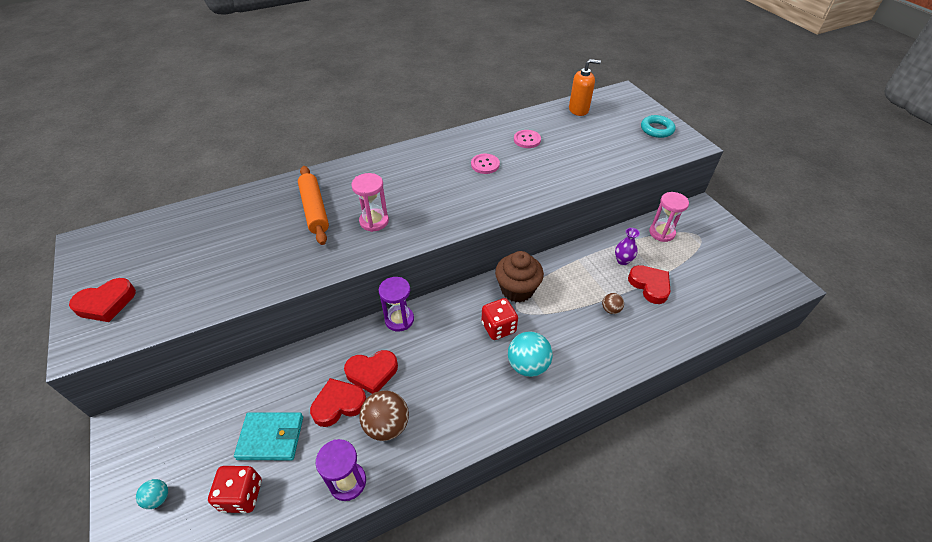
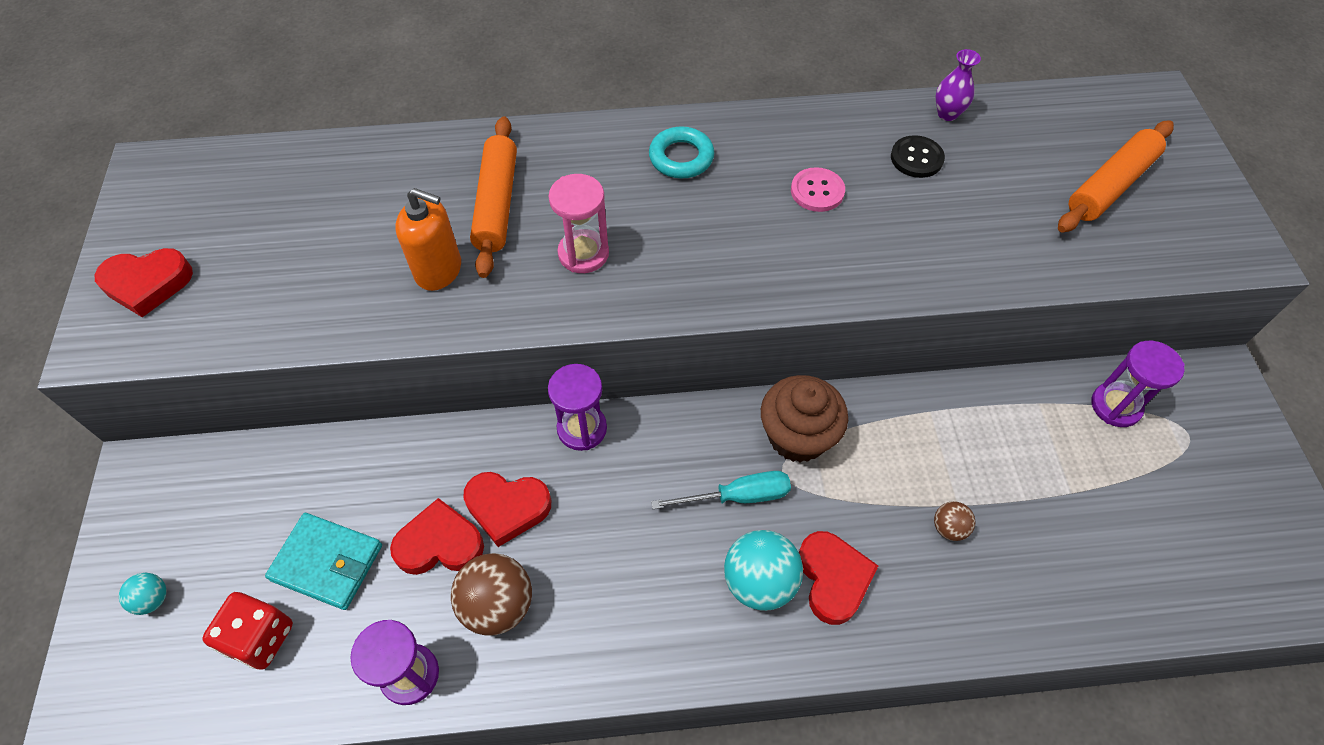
camera: 20 degrees right, 10 degrees up
red dice [482,298,518,340] -> turquoise screwdriver [651,471,791,509]
pink button [514,130,541,148] -> black button [891,135,945,178]
orange soap dispenser [569,59,601,116] -> orange soap dispenser moved to [395,188,461,291]
purple vase [615,228,640,265] -> purple vase moved to [936,49,981,121]
red heart [628,265,670,304] -> red heart moved to [799,531,878,625]
turquoise ring [641,115,676,138] -> turquoise ring moved to [649,127,714,178]
pink hourglass [649,192,689,242] -> purple hourglass [1092,341,1185,427]
none -> orange rolling pin [1058,120,1174,232]

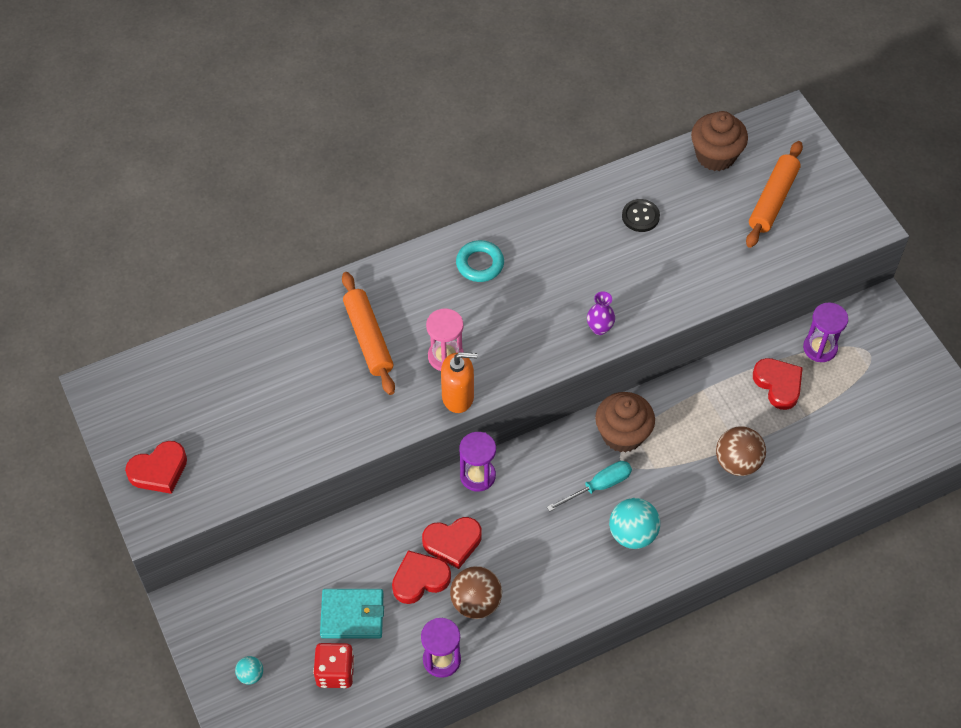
camera: 20 degrees left, 0 degrees up
orange soap dispenser [395,188,461,291] -> orange soap dispenser moved to [441,352,477,413]
pink button [791,167,845,212] -> none
red heart [799,531,878,625] -> red heart moved to [753,358,803,410]
brown ball [934,501,975,541] -> brown ball [716,426,766,476], size x1.90
purple vase [936,49,981,121] -> purple vase moved to [587,291,615,335]
none -> brown cupcake [691,111,748,171]

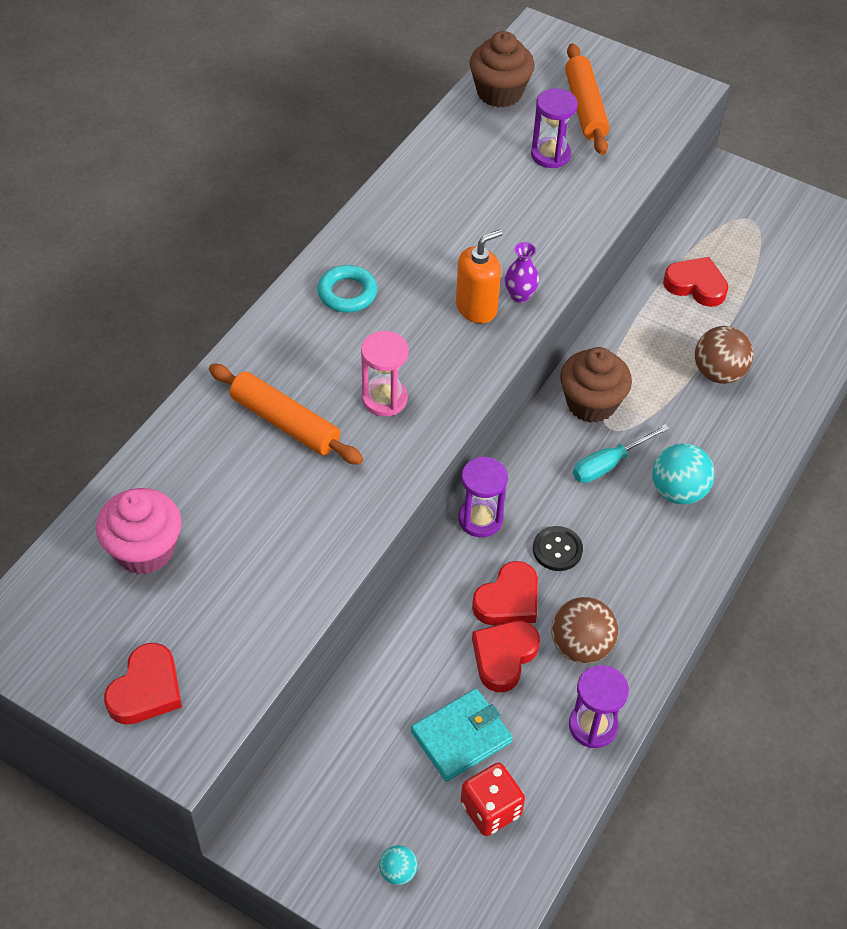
camera: 35 degrees left, 5 degrees down
orange soap dispenser [441,352,477,413] -> orange soap dispenser moved to [456,230,502,323]
turquoise screwdriver [547,461,632,512] -> turquoise screwdriver turned 150 degrees counterclockwise [573,424,670,483]
black button [622,199,660,232] -> black button moved to [533,526,583,571]
purple hourglass [803,302,848,362] -> purple hourglass moved to [531,88,578,168]
none -> pink cupcake [96,488,182,574]

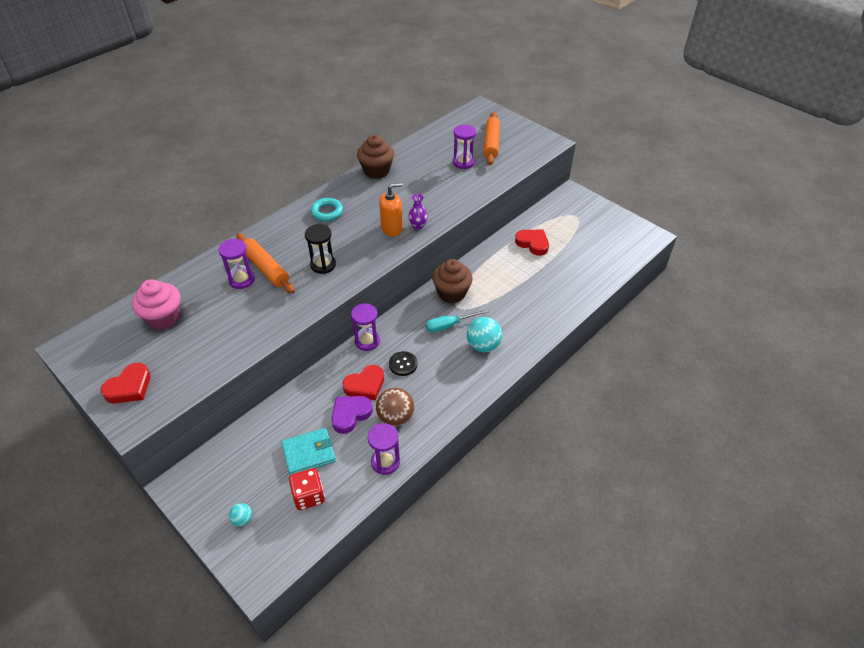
camera: 15 degrees right, 5 degrees down
pink hourglass [361,331,409,417] -> black hourglass [305,224,336,274]
brown cupcake [469,31,535,108] -> brown cupcake moved to [357,135,394,179]
red heart [472,621,540,692] -> purple heart [332,396,373,434]
brown ball [695,326,754,384] -> none
none -> purple hourglass [218,239,255,289]

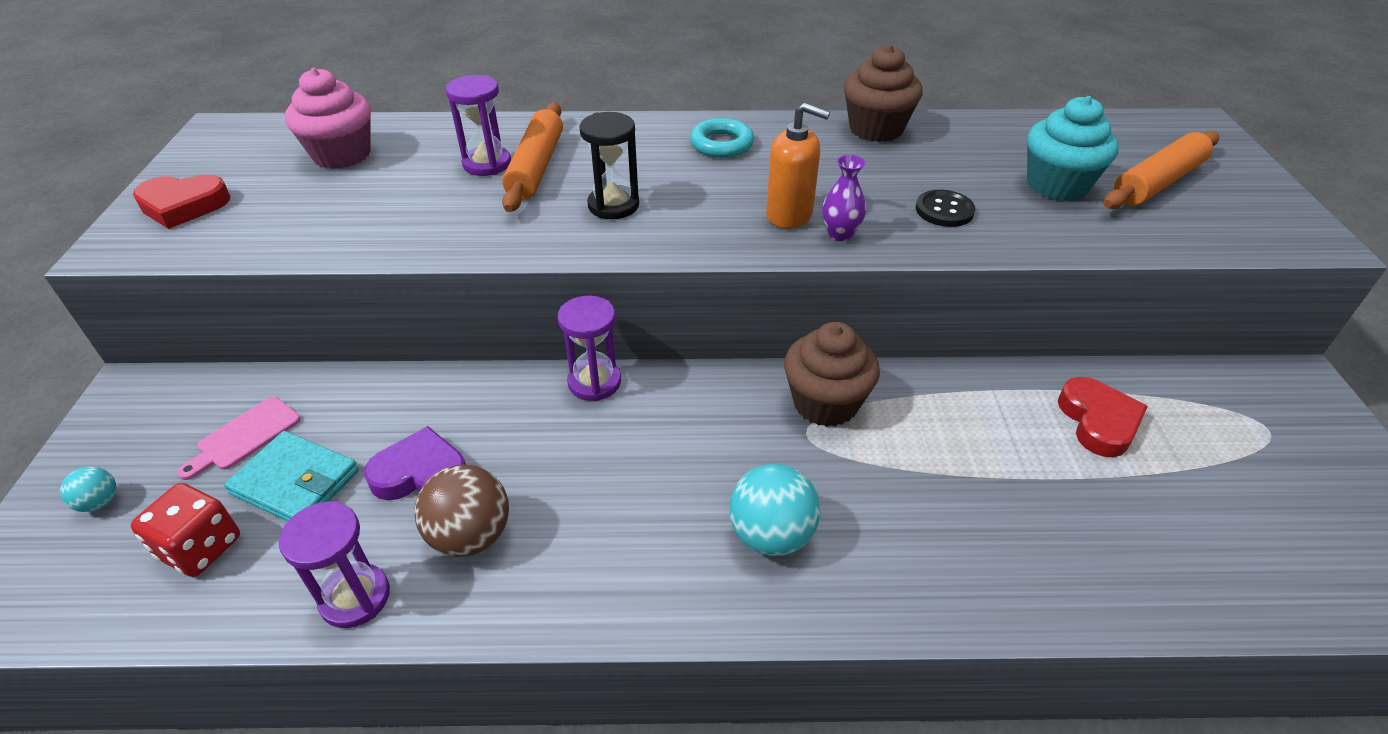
camera: 45 degrees right, 5 degrees down
red heart [342,365,384,400] -> none
black button [389,351,418,376] -> black button moved to [916,190,976,227]
turquoise screwdriver [426,309,489,332] -> none
purple hourglass [453,125,476,169] -> turquoise cupcake [1027,96,1119,201]
none -> pink cutting board [177,397,301,480]

